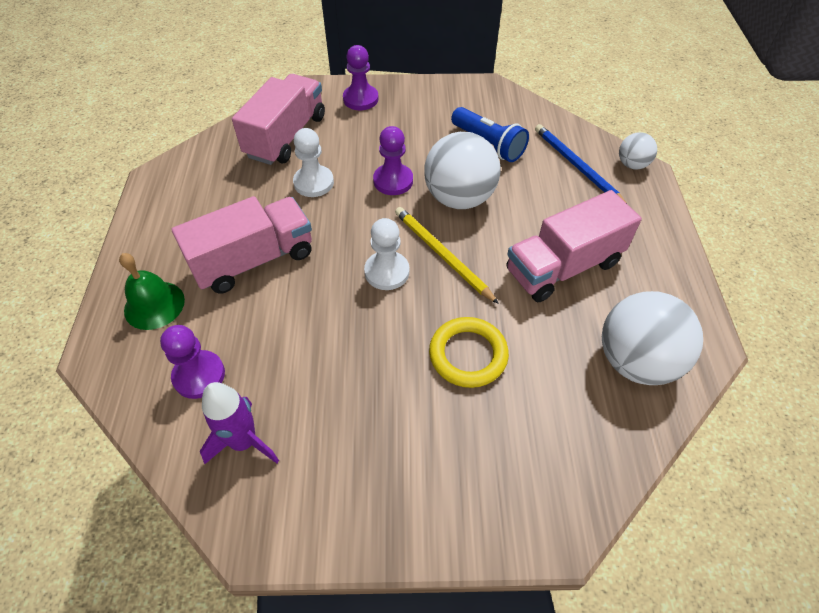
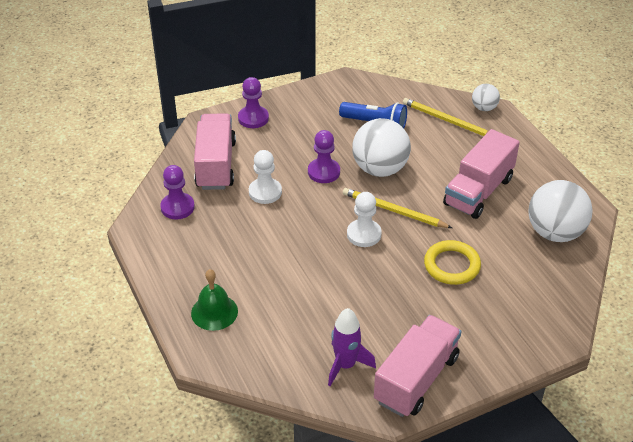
camera: 25 degrees left, 10 degrees down
purple pawn [160,325,225,399] -> purple pawn moved to [160,165,195,220]
pink truck [172,196,312,293] -> pink truck moved to [374,315,461,417]
blue pencil [535,124,626,202] -> yellow pencil [403,98,488,136]

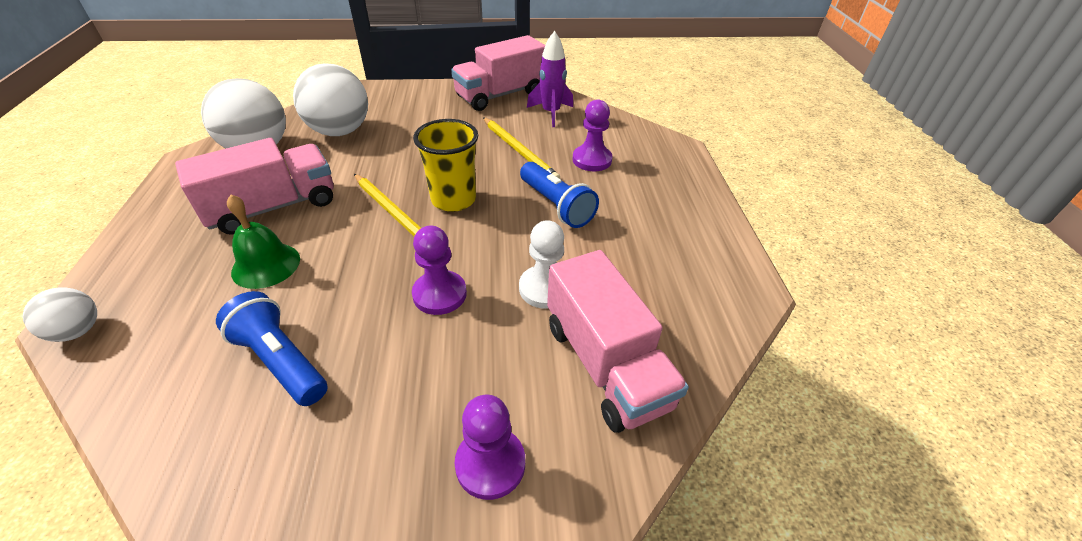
camera: 160 degrees left, 0 degrees up
purple pawn [160,165,195,220] -> purple pawn moved to [573,100,613,171]
green bell [191,269,238,331] -> green bell moved to [227,194,300,289]
pink truck [194,113,236,190] -> pink truck turned 45 degrees counterclockwise [547,250,689,433]
white pawn [347,192,381,247] -> yellow cup [413,119,478,212]
white ball [352,118,411,177] -> white ball moved to [293,63,368,136]
yellow pencil [403,98,488,136] -> yellow pencil moved to [483,117,560,179]
yellow ring [424,240,481,285] -> none
none -> blue flashlight [520,162,599,228]

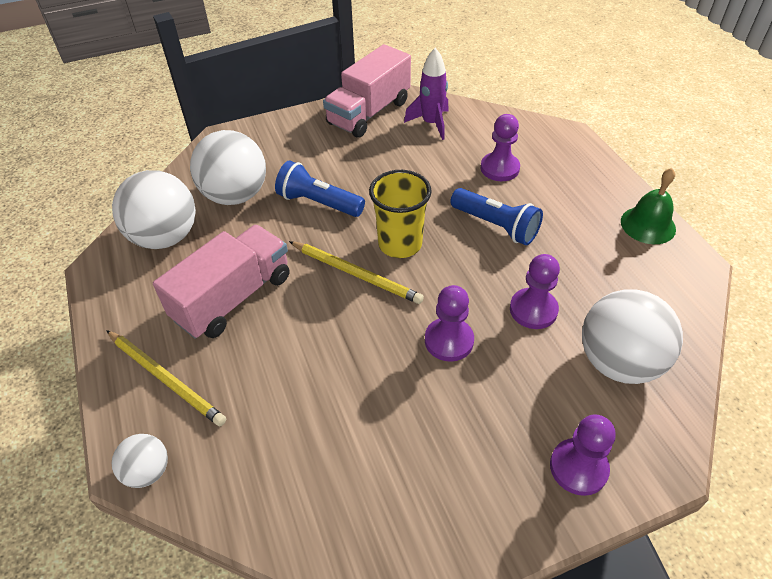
camera: 15 degrees left, 5 degrees up
blue flashlight [216,291,328,406] -> blue flashlight moved to [275,160,365,217]
green bell [227,194,300,289] -> green bell moved to [621,168,676,244]
yellow pencil [483,117,560,179] -> yellow pencil moved to [106,330,226,426]
white pawn [519,220,564,309] -> purple pawn [510,254,560,329]
pink truck [547,250,689,433] -> white ball [582,289,683,384]

